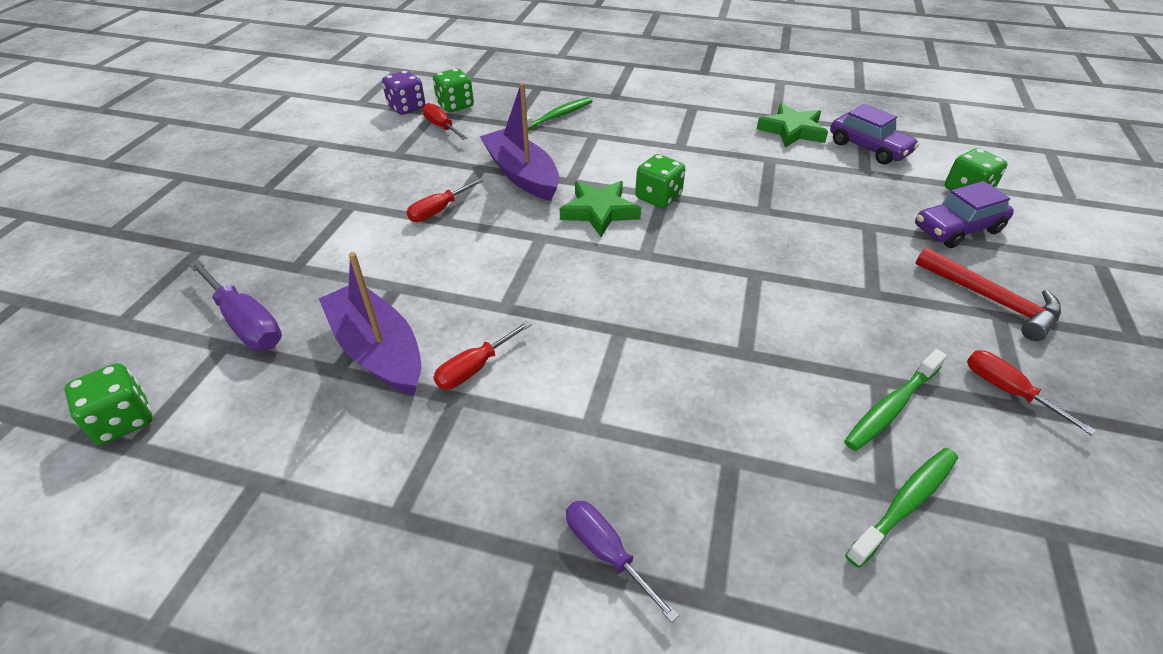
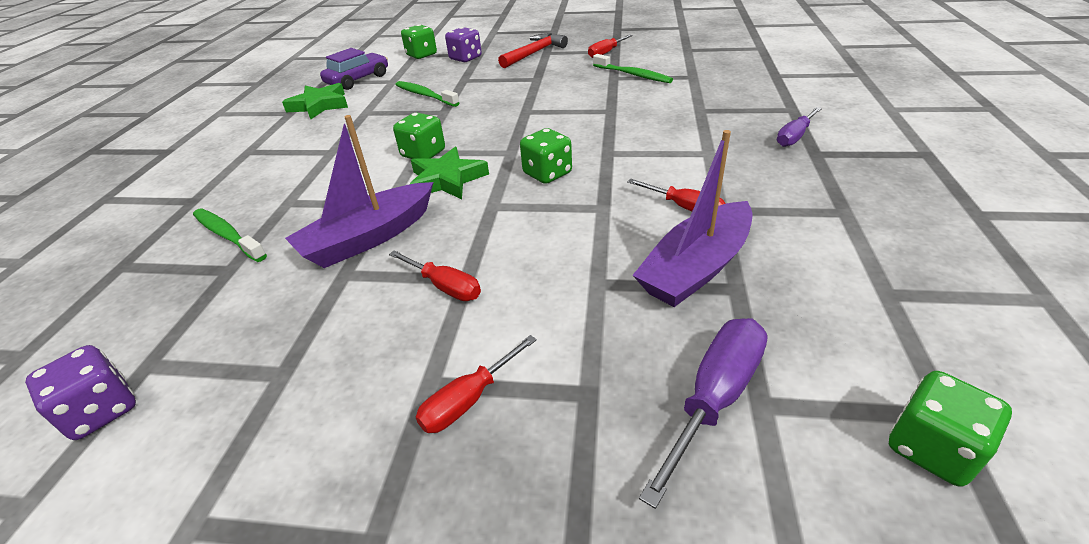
camera: 95 degrees left, 5 degrees down
red screwdriver [423,103,467,140] -> red screwdriver moved to [416,335,537,433]
green dice [433,69,474,112] -> green dice moved to [520,128,572,184]
green toothbrush [845,448,958,568] -> green toothbrush moved to [396,81,460,107]
purple car [915,181,1014,248] -> purple dice [445,27,482,62]

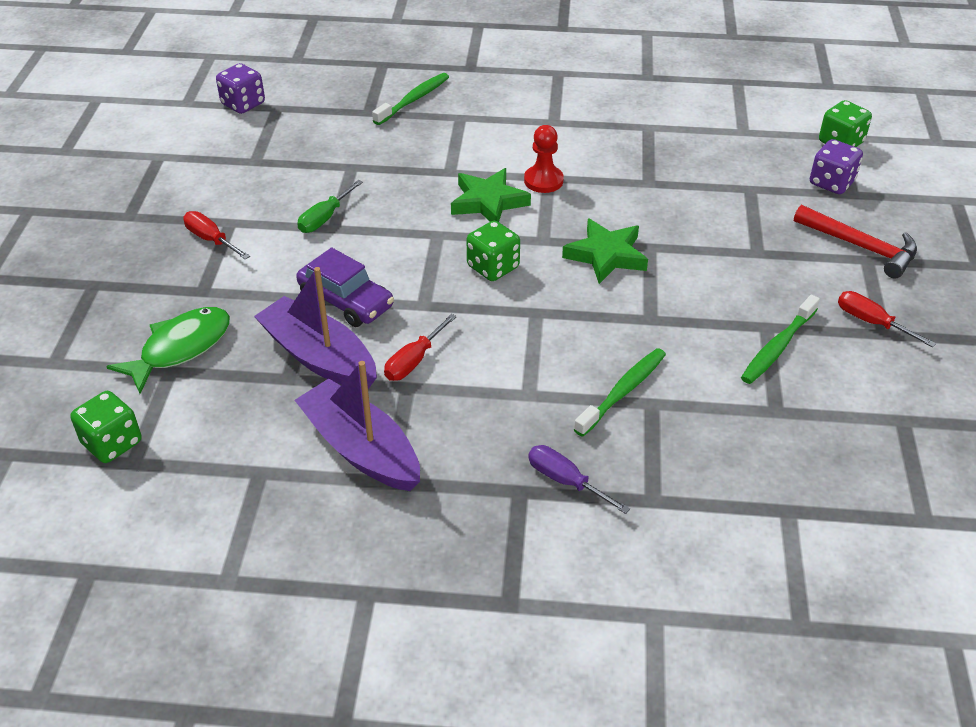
camera: 85 degrees right, 5 degrees up
green star [282,83,348,119] -> green star moved to [562,218,648,284]
purple boat [285,115,433,268] -> purple boat moved to [295,361,420,491]
purple car [320,48,388,90] -> purple car moved to [296,247,394,327]
red screwdriver [389,250,481,301] -> green screwdriver [297,180,363,233]
green dice [393,112,445,159] -> red pawn [524,125,564,193]
green toothbrush [396,81,460,107] -> green toothbrush moved to [574,348,666,437]
purple screwdriver [639,318,768,509] -> green fish [106,307,230,394]

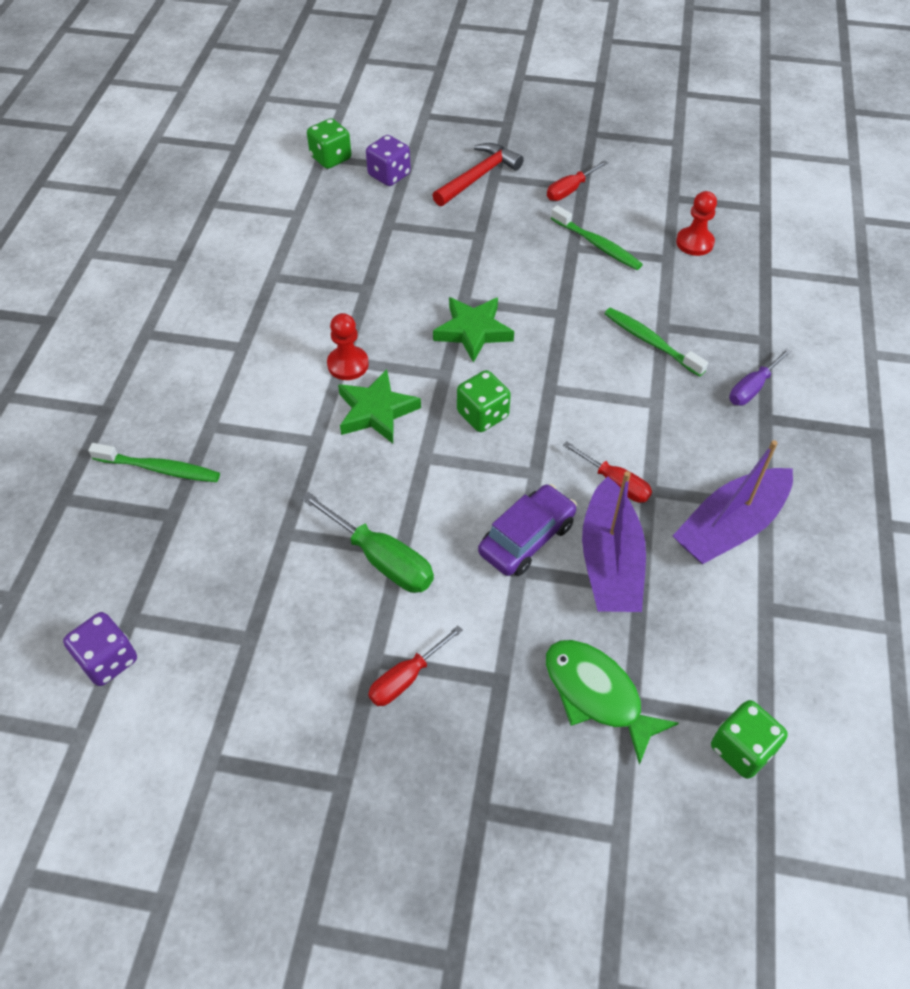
camera: 85 degrees left, 10 degrees up
purple boat [254,267,377,389] -> purple boat turned 45 degrees counterclockwise [582,471,646,612]
green screwdriver [297,180,363,233] -> green screwdriver [301,492,434,593], size x1.53
green toothbrush [372,73,449,125] -> green toothbrush turned 150 degrees clockwise [88,443,220,482]
none -> red pawn [676,191,717,256]

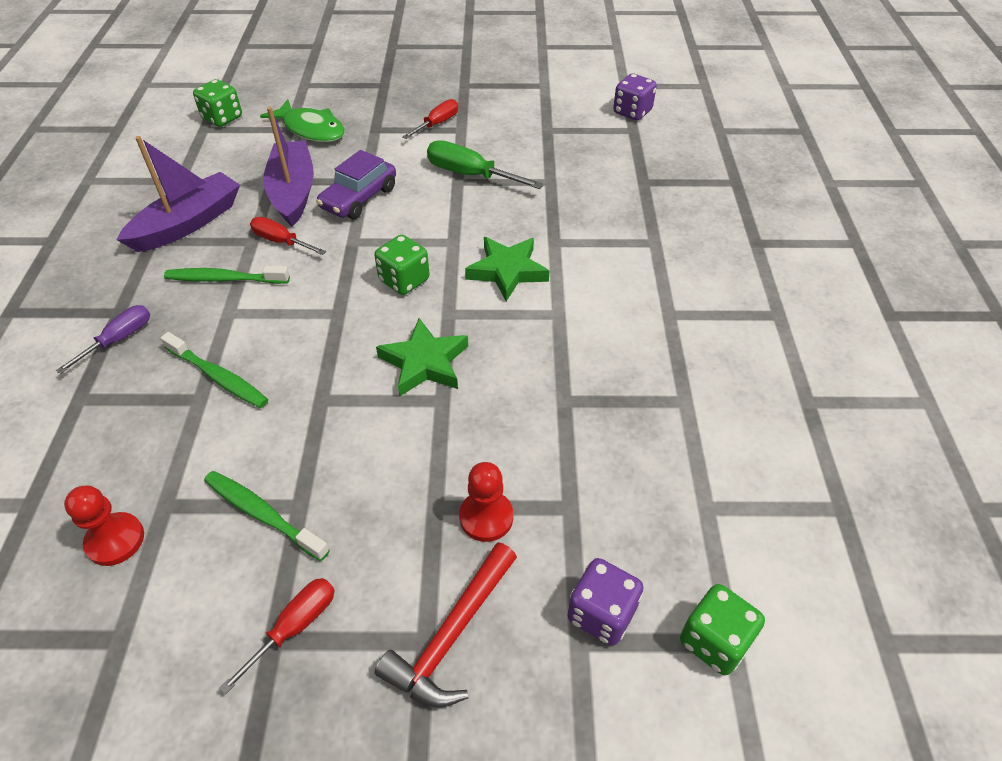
camera: 170 degrees right, 5 degrees down
green toothbrush [88,443,220,482] -> green toothbrush moved to [164,266,290,284]
red pawn [327,313,369,380] -> red pawn moved to [459,462,513,542]

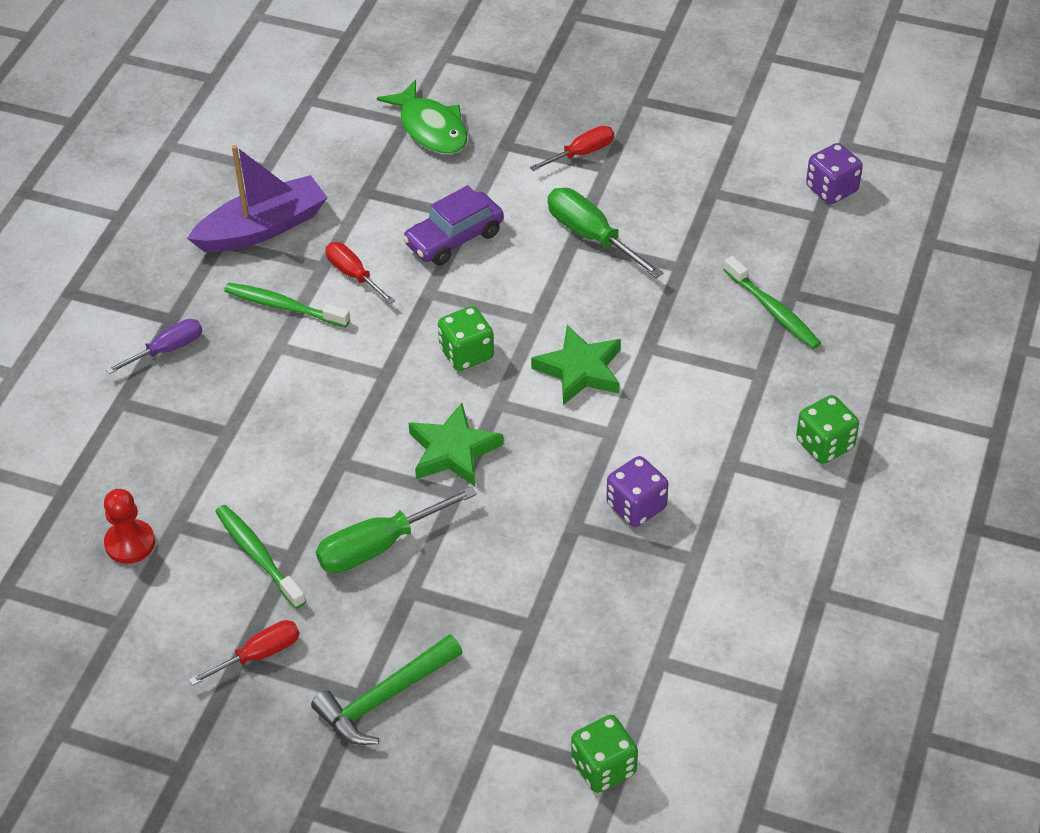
camera: 20 degrees right, 0 degrees up
green toothbrush [160,332,268,408] -> green toothbrush moved to [724,256,821,349]
green dice [193,79,242,127] -> green dice moved to [796,395,859,464]
purple boat [263,107,314,227] -> none
red hammer [375,542,517,708] -> green hammer [311,634,462,745]
red pawn [459,462,513,542] -> none
purple dice [567,558,644,646] -> purple dice moved to [606,456,668,527]
none -> green screwdriver [316,487,477,573]

